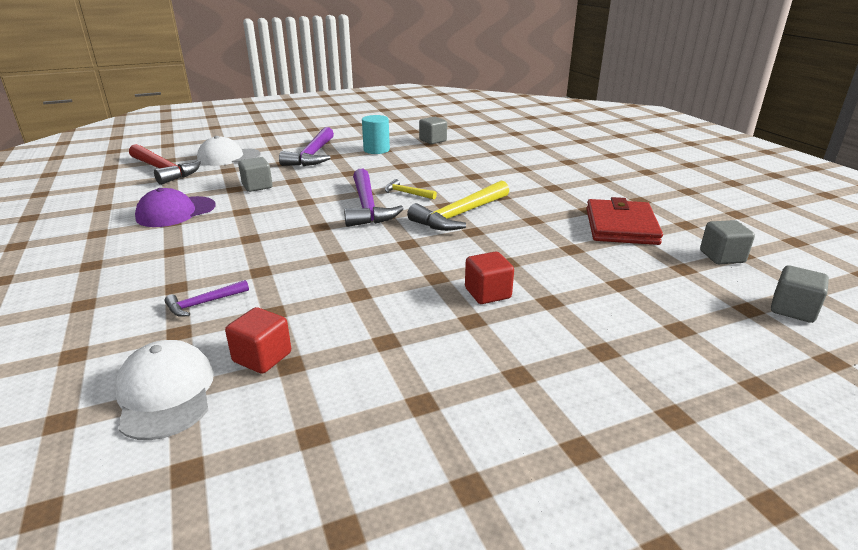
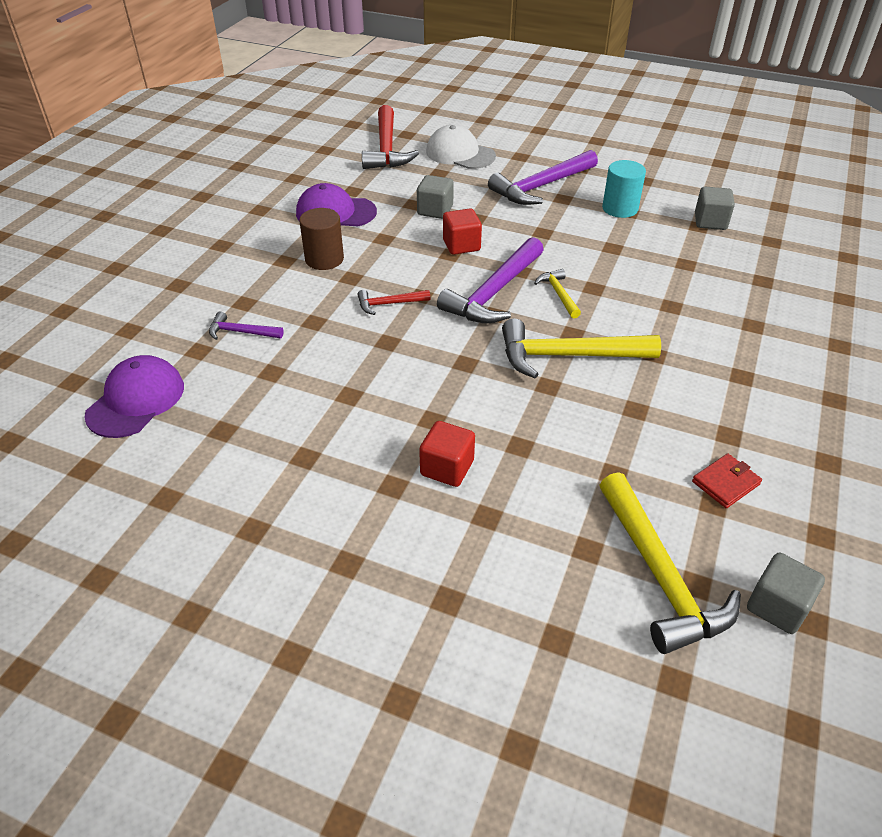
camera: 45 degrees right, 15 degrees up
white cap [115,340,214,440] -> purple cap [84,355,184,438]
red cube [225,307,291,374] -> red cube moved to [443,208,482,255]
red wallet [586,197,663,245] -> red wallet [692,454,762,508], size x0.48
grey cube [771,265,829,323] -> none
none -> brown cylinder [299,208,344,270]
none -> red hammer [357,290,430,315]
none -> yellow hammer [599,472,741,654]

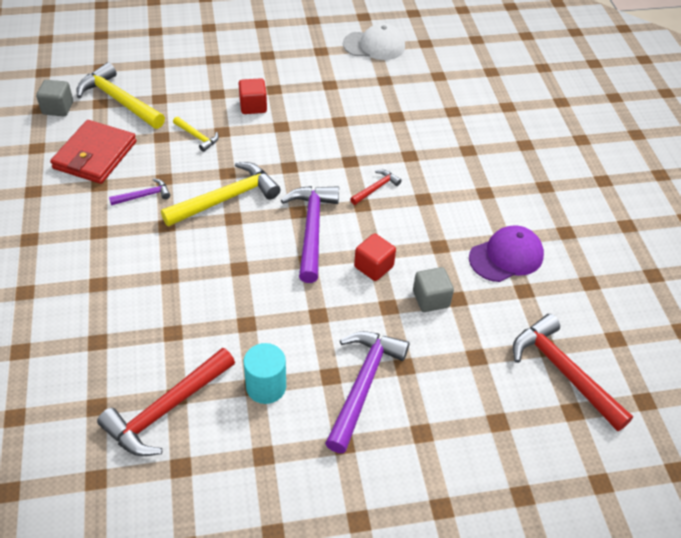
camera: 145 degrees right, 5 degrees up
purple cap [84,355,184,438] -> none
purple hammer [209,311,284,340] -> purple hammer moved to [109,178,170,205]
brown cylinder [299,208,344,270] -> none
white cap [426,125,496,169] -> white cap moved to [343,23,405,60]
yellow hammer [534,269,581,318] -> yellow hammer moved to [173,116,219,152]
red wallet [692,454,762,508] -> red wallet [50,120,136,184], size x2.07
grey cube [695,187,735,230] -> red hammer [97,348,235,456]

